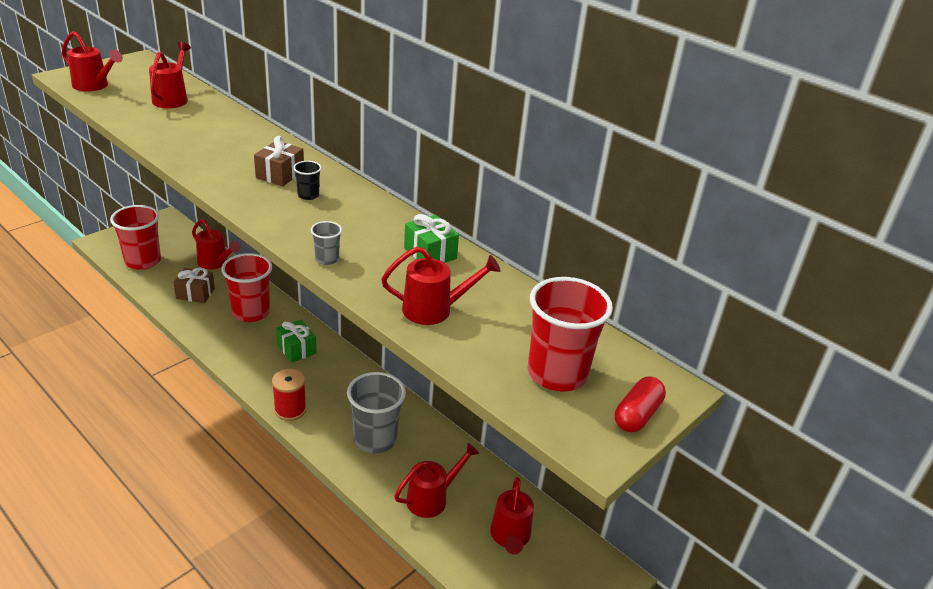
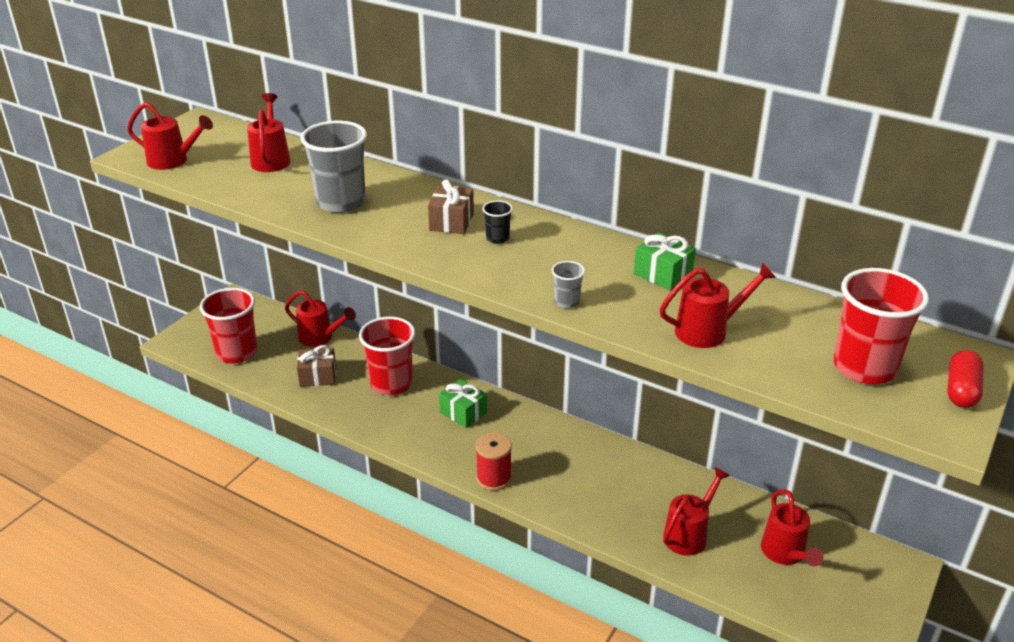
camera: 10 degrees left, 0 degrees up
grey cup [347,372,406,453] -> grey cup moved to [300,121,367,213]

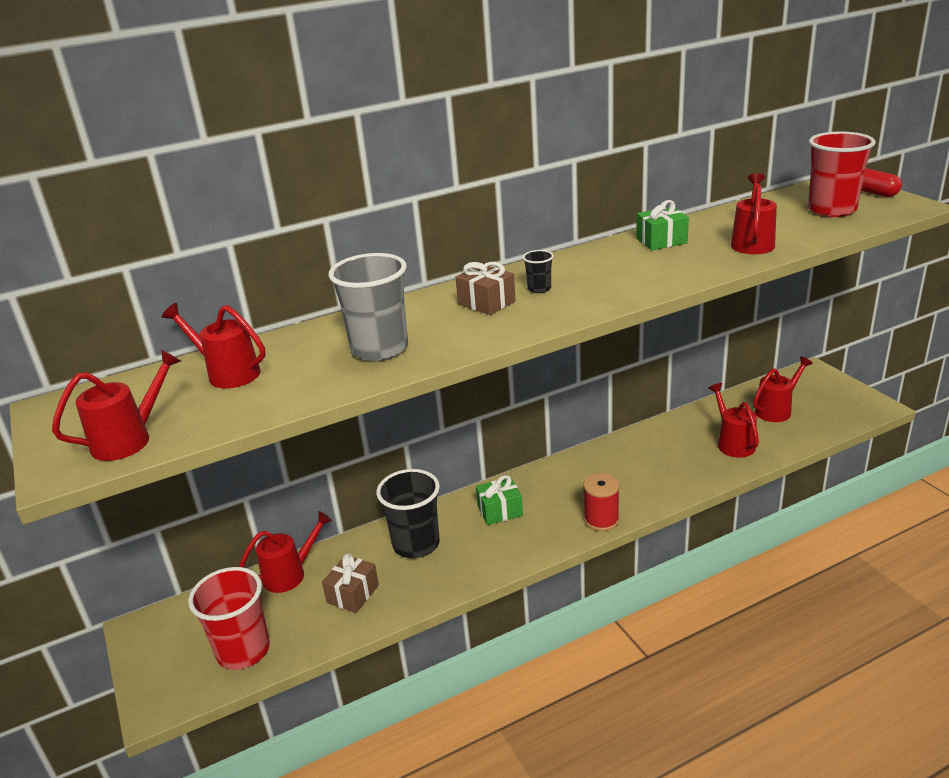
camera: 55 degrees left, 5 degrees down
red cup [359,317,416,395] -> black cup [376,469,440,558]
grey cup [552,261,585,308] -> none
red watering can [761,489,823,566] -> red watering can turned 60 degrees counterclockwise [753,356,813,422]

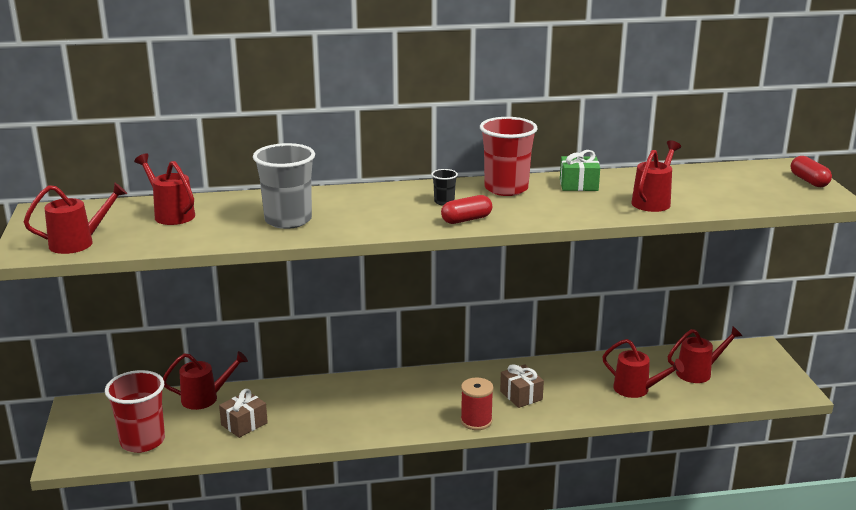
camera: 15 degrees right, 5 degrees down
black cup [376,469,440,558] -> none
brown gift [456,262,516,315] -> brown gift moved to [500,364,544,408]
green gift [476,475,523,525] -> none
red watering can [709,383,759,458] -> red watering can turned 120 degrees clockwise [602,339,684,398]
red cup [808,131,875,217] -> red cup moved to [480,117,538,196]
none -> red capsule [441,195,492,224]

